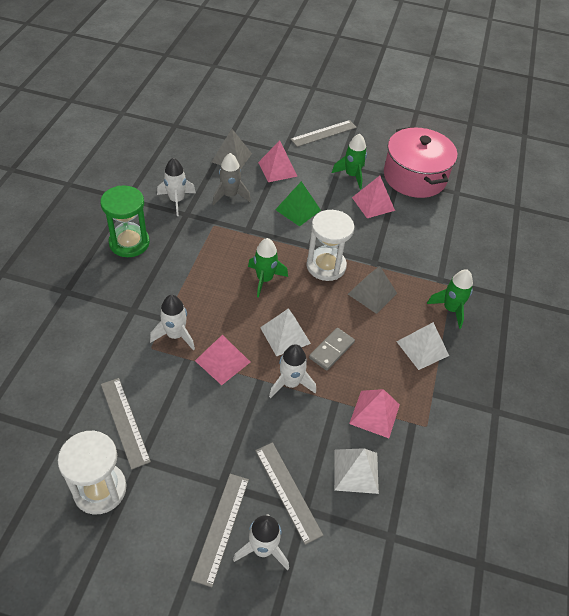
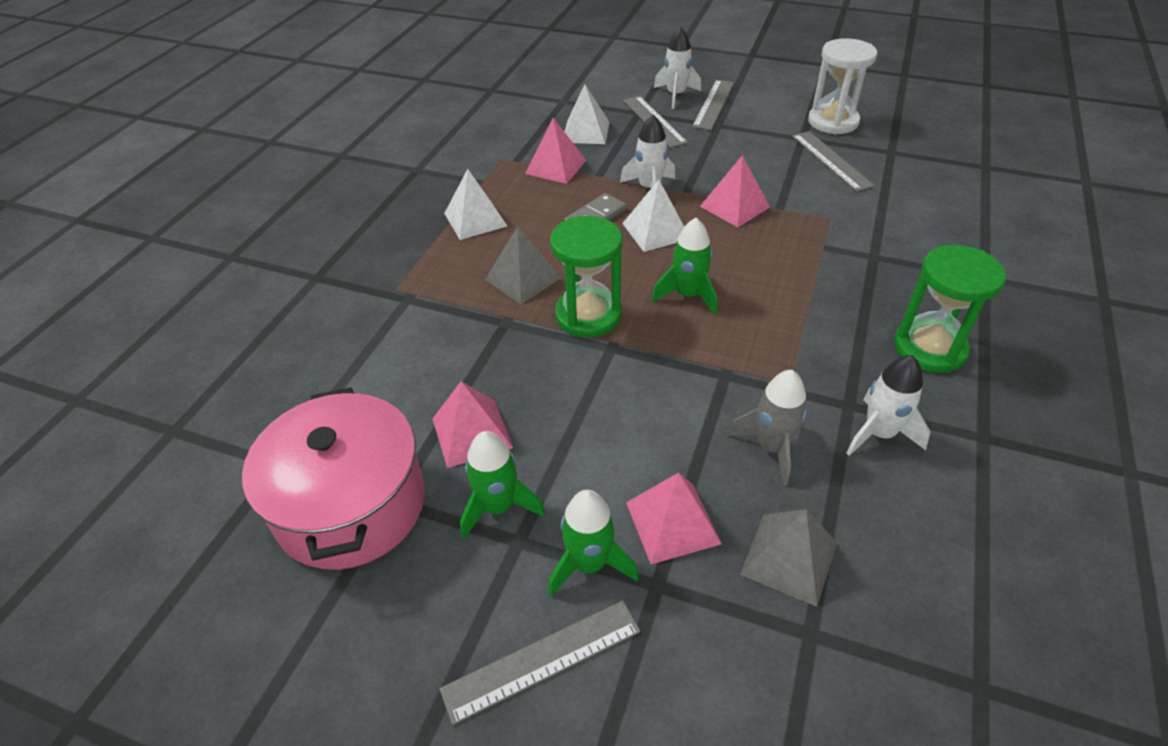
camera: 170 degrees left, 5 degrees down
white rocket [150,295,195,350] -> none
green pyramid [275,181,321,227] -> none
white hourglass [306,210,354,281] -> green hourglass [550,216,622,338]
green rocket [427,269,473,329] -> green rocket moved to [548,490,639,597]

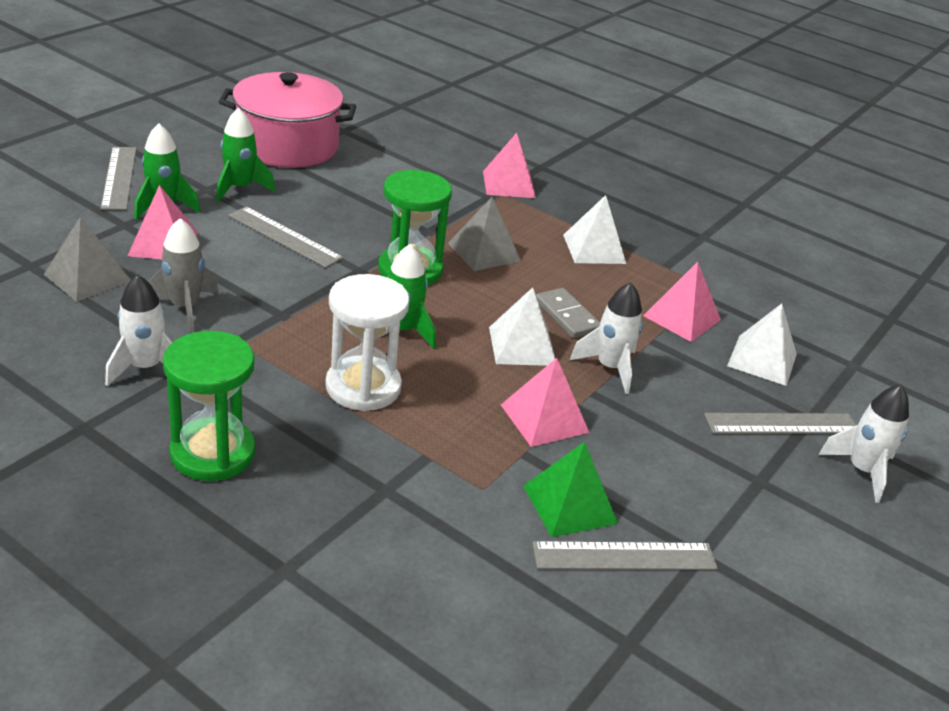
camera: 100 degrees right, 10 degrees down
pink pyramid [433,381,513,468] -> pink pyramid moved to [483,133,536,198]
grey ruler [692,80,734,130] -> grey ruler moved to [228,207,343,268]
white hourglass [808,38,877,134] -> white hourglass moved to [325,274,409,411]
none -> green pyramid [523,442,618,537]

